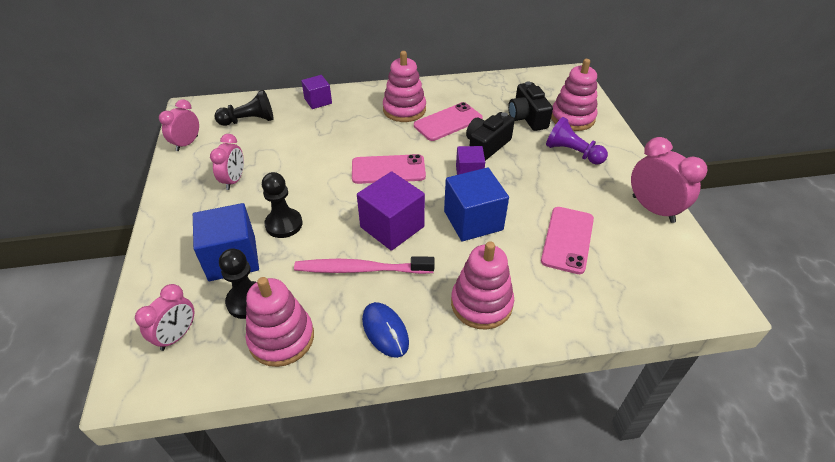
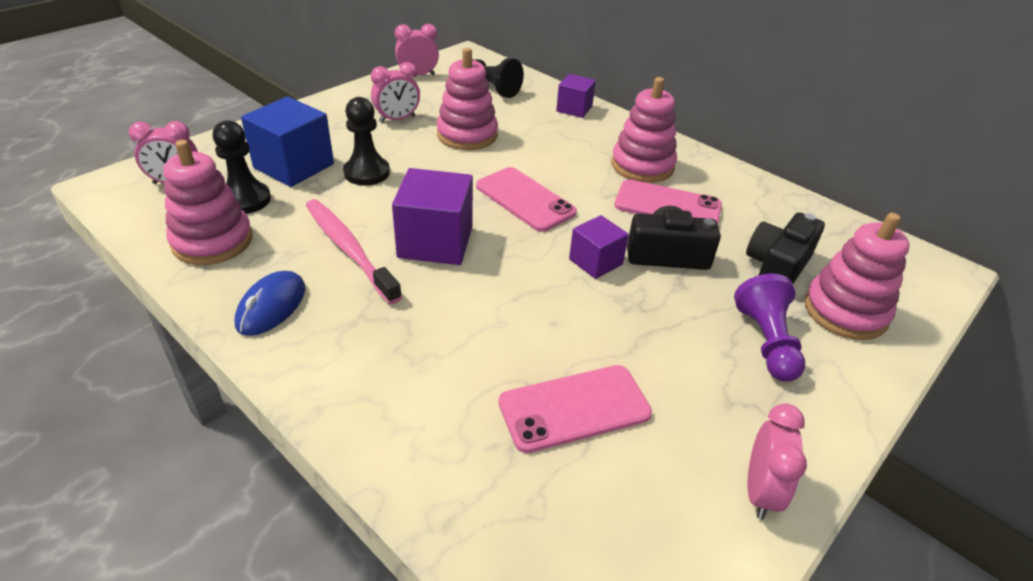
camera: 50 degrees right, 5 degrees down
blue cube [444,167,509,242] -> none
pink stacking toy [451,242,514,330] -> pink stacking toy moved to [436,48,498,150]
pink clock [631,137,708,223] -> pink clock [748,403,807,520], size x0.67

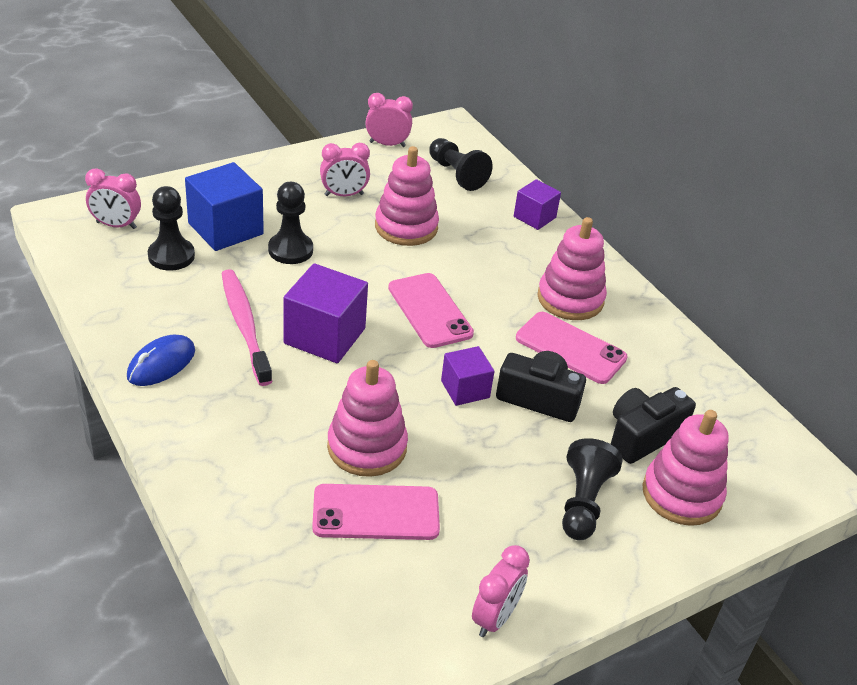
camera: 15 degrees right, 0 degrees up
pink stacking toy [163,140,253,265] -> pink stacking toy moved to [327,360,408,477]
purple pawn [734,274,805,382] -> black pawn [562,438,623,540]

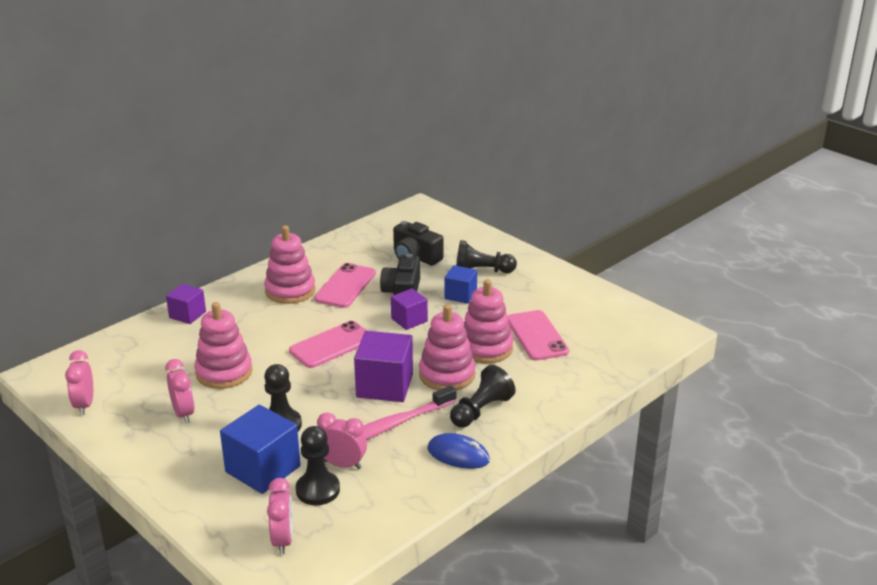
camera: 100 degrees left, 10 degrees down
black pawn [429,138,493,191] -> black pawn moved to [450,365,515,427]
pink clock [472,545,530,637] -> pink clock moved to [317,412,367,469]
pink stacking toy [643,410,729,526] -> pink stacking toy moved to [419,304,476,390]
none -> blue cube [444,265,477,304]

